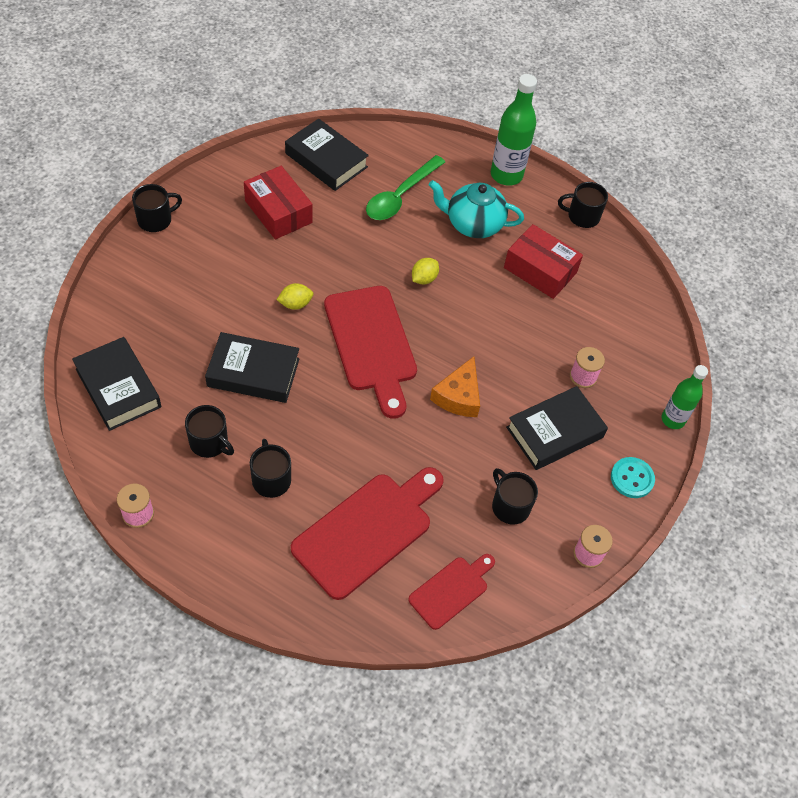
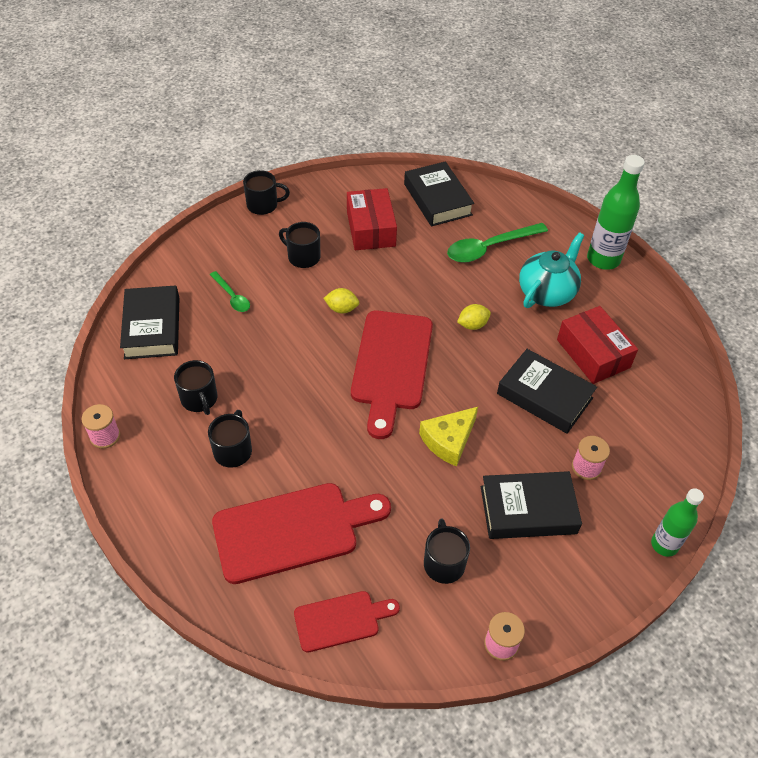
camera: 30 degrees right, 5 degrees down
black book [205,332,300,403] -> black book moved to [497,349,597,434]
turquoise teapot [429,180,524,238] -> turquoise teapot turned 90 degrees clockwise [519,232,585,308]
orange cheese [430,356,480,417] -> yellow cheese [419,407,478,467]
black mug [558,182,608,228] -> black mug moved to [279,222,320,268]
turquoise button [611,457,655,498] -> none
none -> green spoon [210,271,250,312]

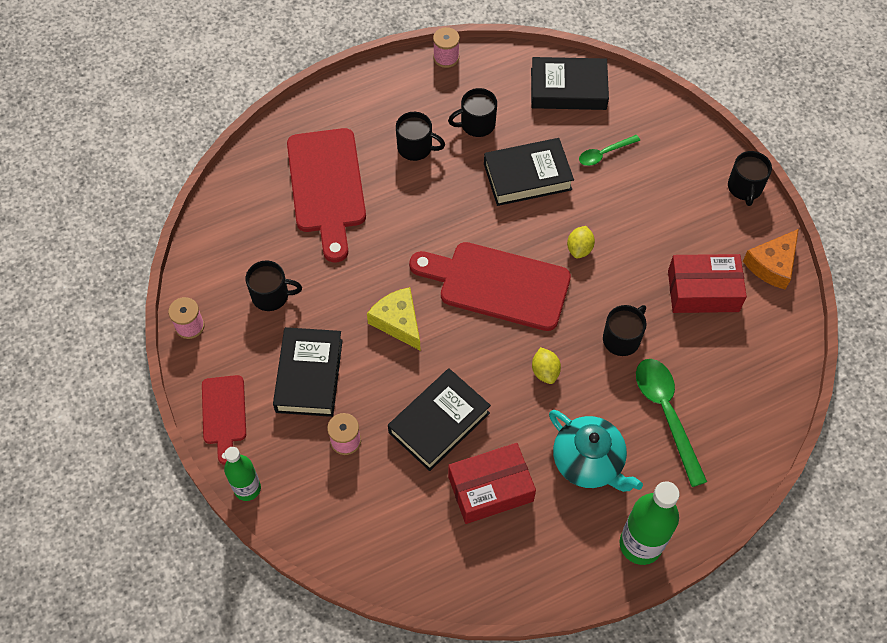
camera: 100 degrees right, 10 degrees up
black mug [279,222,320,268] -> black mug moved to [603,305,647,356]
red cutting board [294,591,400,652] -> red cutting board moved to [202,375,246,465]
black book [404,161,474,227] -> black book moved to [484,138,574,206]
none -> orange cheese [743,229,799,290]

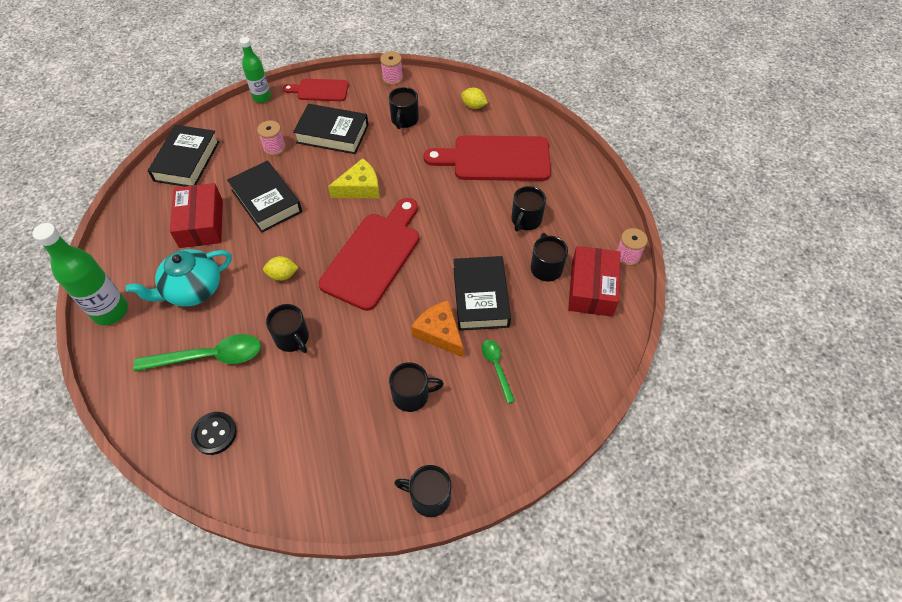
camera: 100 degrees right, 5 degrees down
black book [531,57,609,110] -> black book moved to [148,125,219,187]
yellow lemon [567,226,595,259] -> yellow lemon moved to [461,88,488,109]
red box [668,254,747,313] -> red box moved to [568,246,621,317]
orange cheese [743,229,799,290] -> orange cheese moved to [411,300,464,357]
none -> black button [191,412,237,455]
none -> black mug [389,362,444,412]

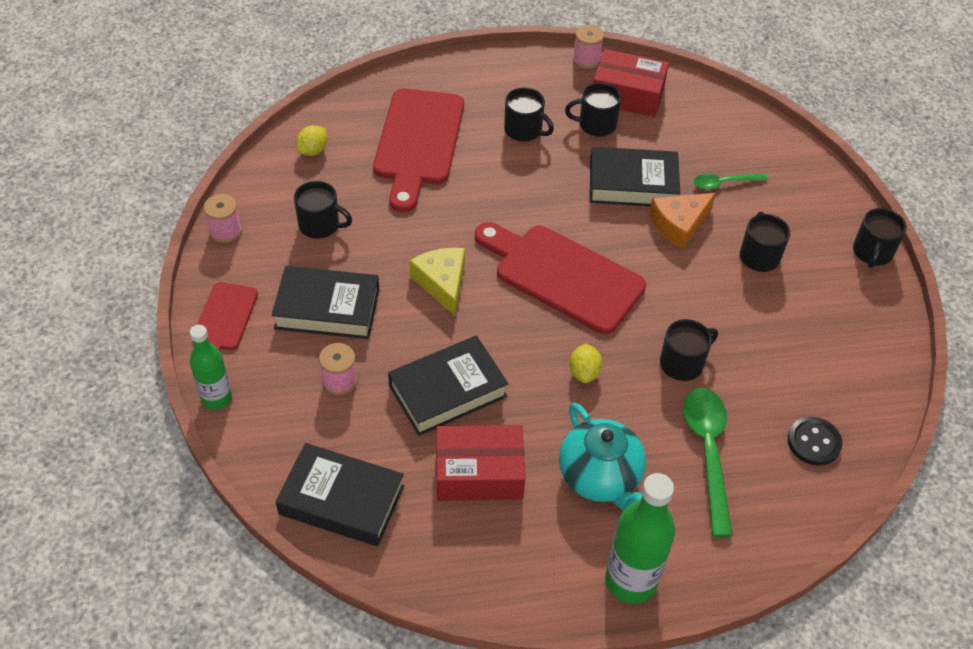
camera: 85 degrees left, 5 degrees down
black book [293,104,369,154] -> black book turned 75 degrees clockwise [271,266,380,339]

